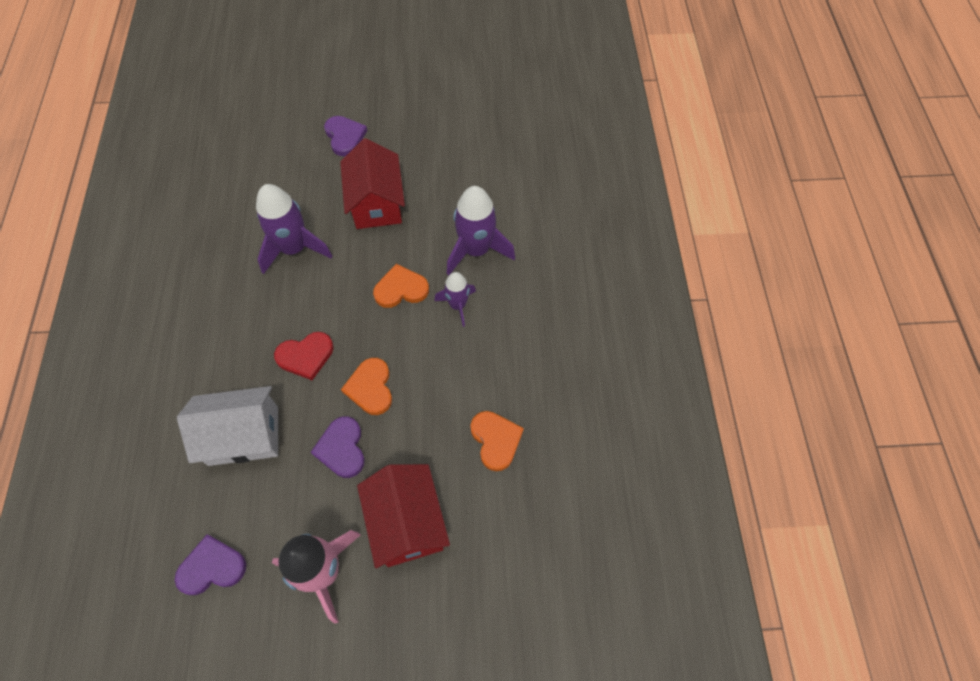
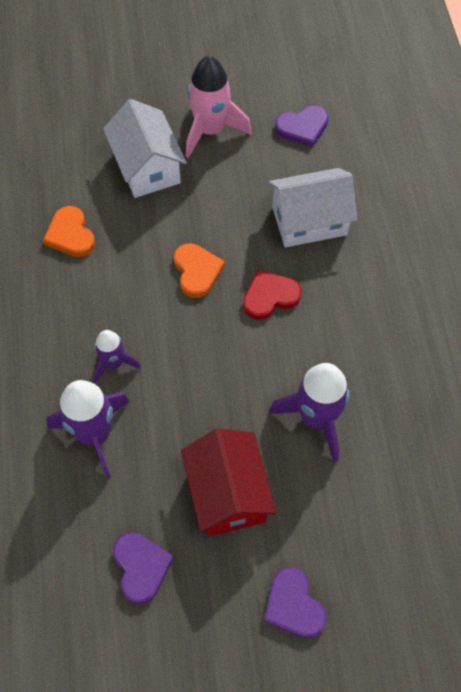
camera: 175 degrees right, 0 degrees up
purple heart [311,416,365,478] -> purple heart moved to [113,533,174,604]
red house [357,464,450,568] -> white house [103,99,187,198]
orange heart [373,264,429,308] -> none

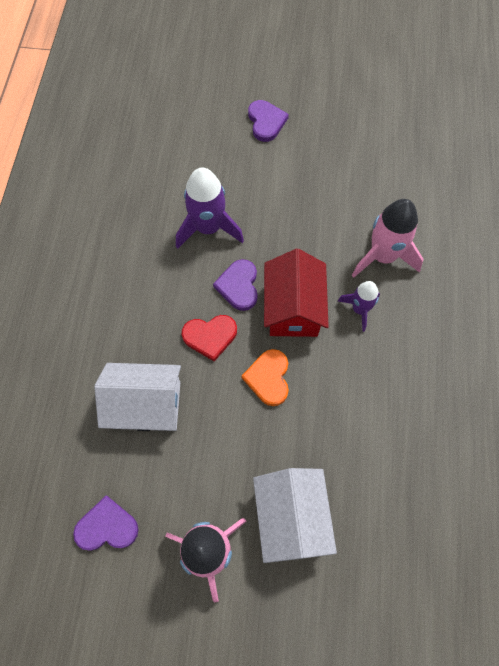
camera: 165 degrees left, 5 degrees up
orange heart [43,206,95,257] -> none
purple rocket [46,380,130,479] -> pink rocket [352,199,424,277]
purple heart [113,533,174,604] -> purple heart moved to [213,259,258,311]
red house [181,428,277,536] -> red house moved to [264,249,329,337]

